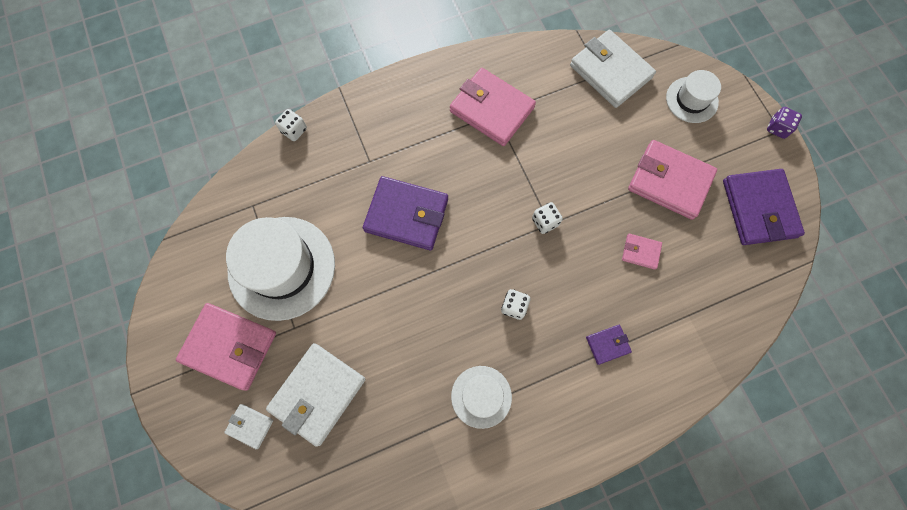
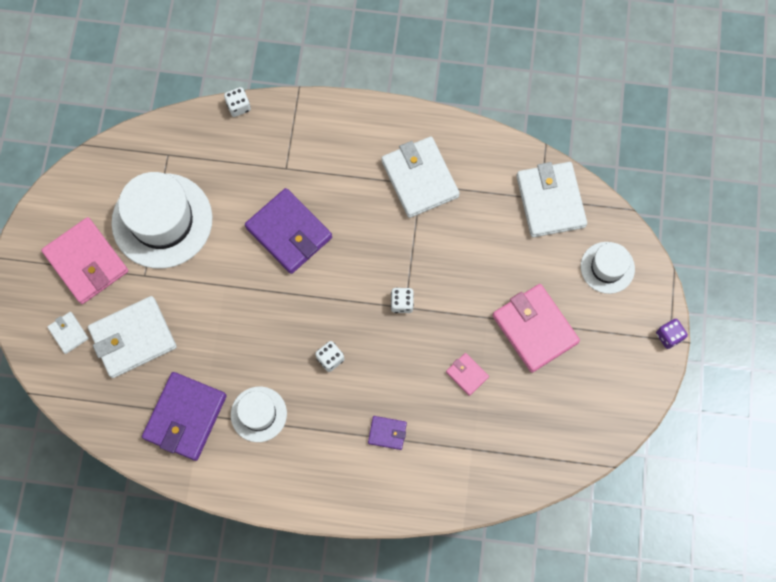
camera: 30 degrees right, 0 degrees up
pink wallet [450,68,536,146] -> white wallet [381,137,460,218]
purple wallet [723,169,805,245] -> purple wallet moved to [142,372,227,461]

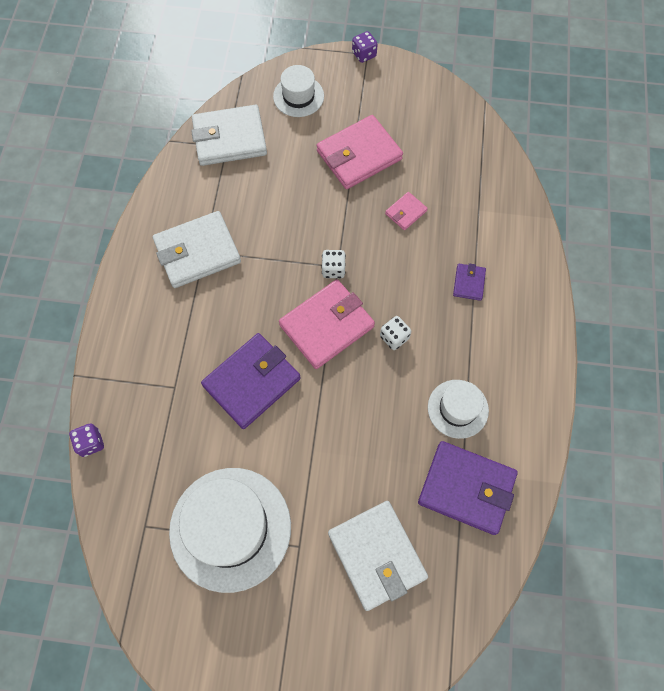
camera: 90 degrees left, 5 degrees down
pink wallet [41,217,128,304] -> pink wallet moved to [279,279,375,369]
white wallet [47,312,89,354] -> none
white dice [224,87,251,117] -> purple dice [69,423,104,457]

